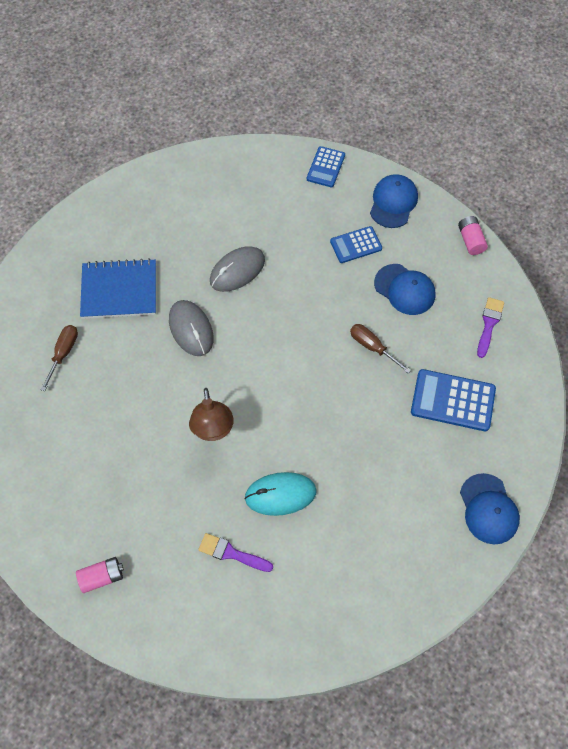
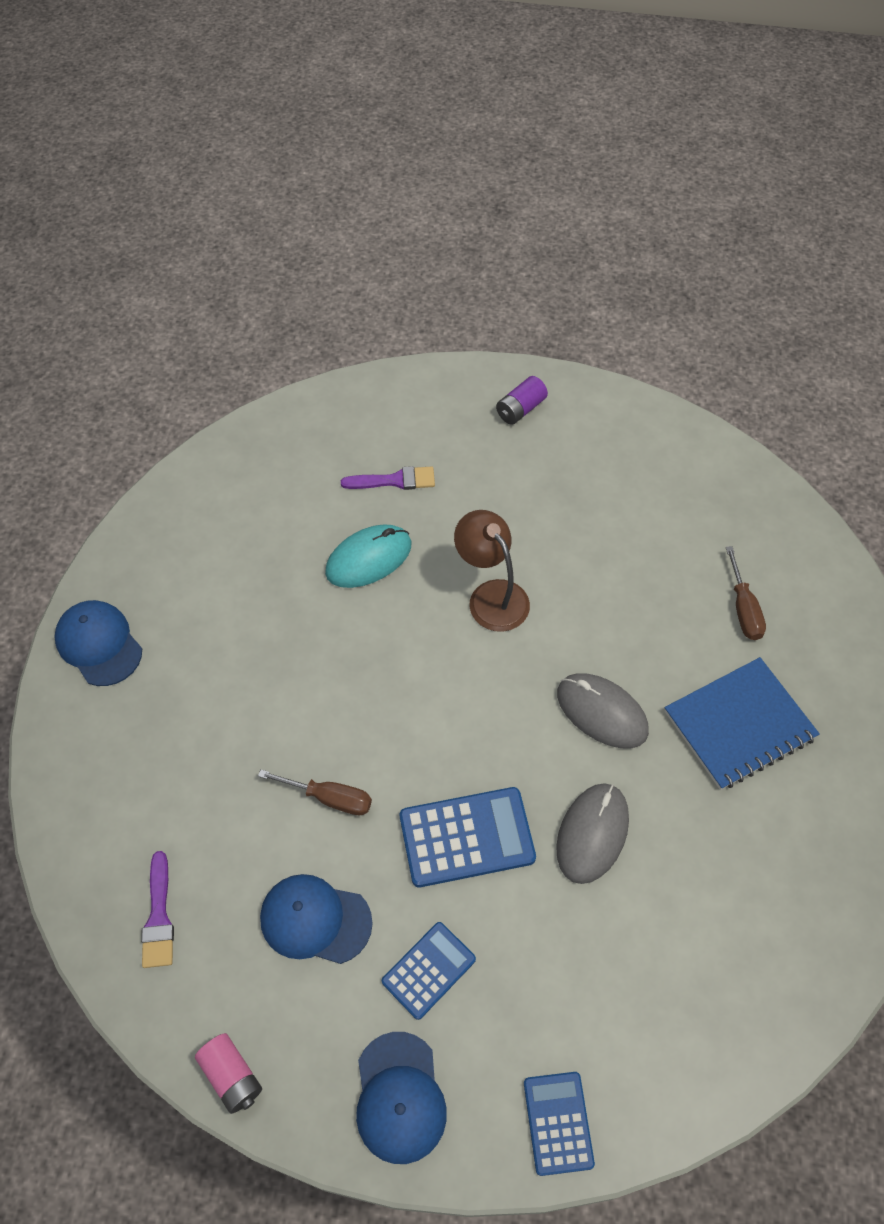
camera: 155 degrees right, 5 degrees down
pink battery [76,557,124,593] -> purple battery [496,376,548,425]
blue calculator [411,369,496,431] -> blue calculator moved to [400,787,536,887]

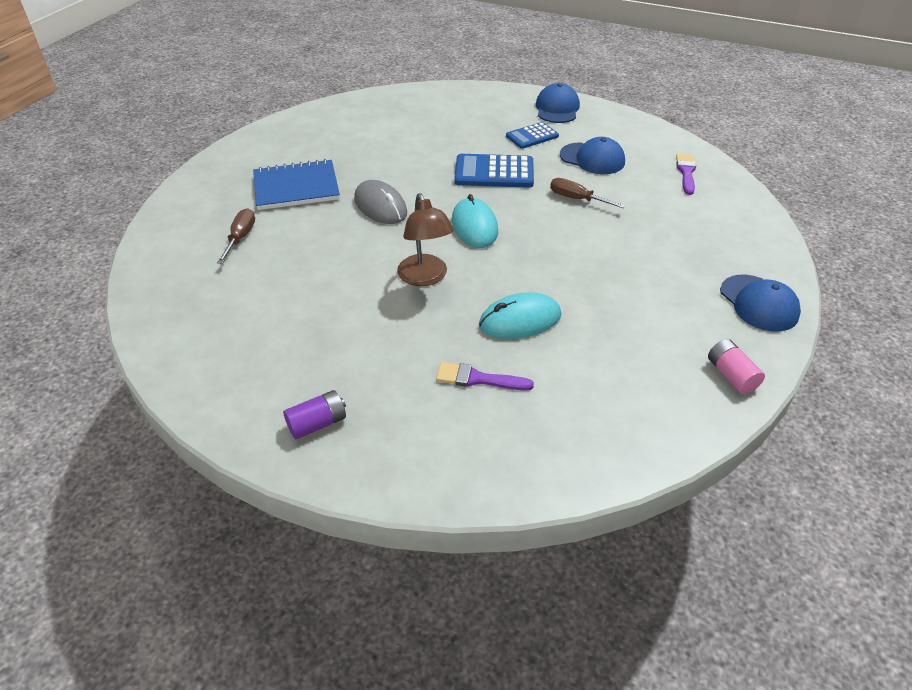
camera: 165 degrees left, 15 degrees down
pink battery [195,1033,262,1114] -> pink battery moved to [708,339,765,394]
blue calculator [524,1072,595,1176] -> none
grey mouse [556,783,629,884] -> none
none -> turquoise mouse [452,194,498,248]

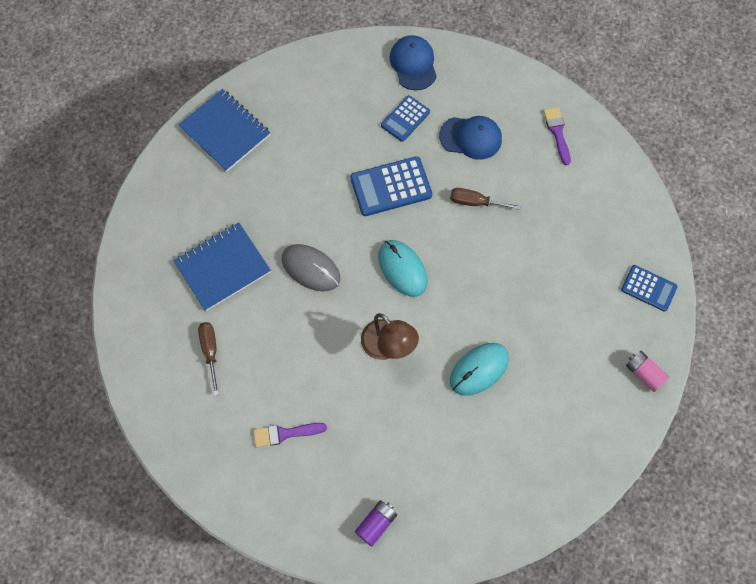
camera: 20 degrees left, 25 degrees up
purple brush [436,362,534,390] -> purple brush moved to [253,423,327,447]
blue cap [720,275,801,332] -> blue calculator [621,265,678,312]
none -> blue notebook [178,89,270,172]

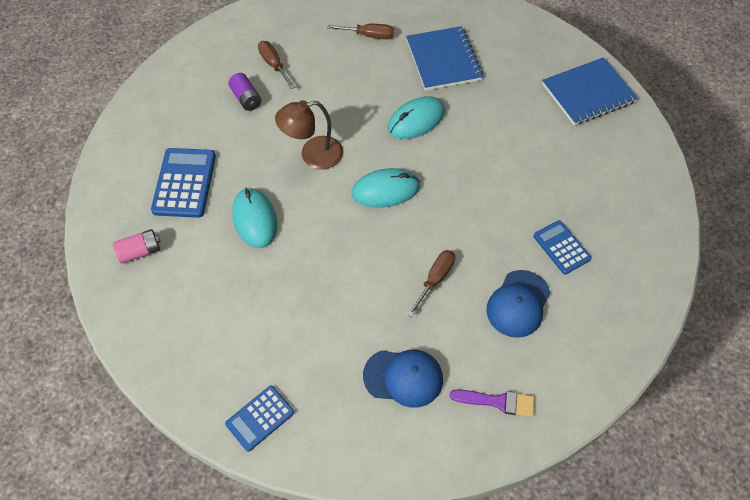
camera: 110 degrees right, 10 degrees down
purple brush [253,423,327,447] -> brown screwdriver [258,41,295,89]
grey mouse [282,244,340,291] -> turquoise mouse [388,96,445,139]
blue calculator [350,156,432,216] -> blue calculator moved to [151,148,216,218]
purple battery [355,500,397,546] -> purple battery moved to [228,73,261,111]
blue cap [390,35,437,91] -> blue cap moved to [363,350,443,408]
pink battery [626,351,669,392] -> pink battery moved to [113,229,161,264]

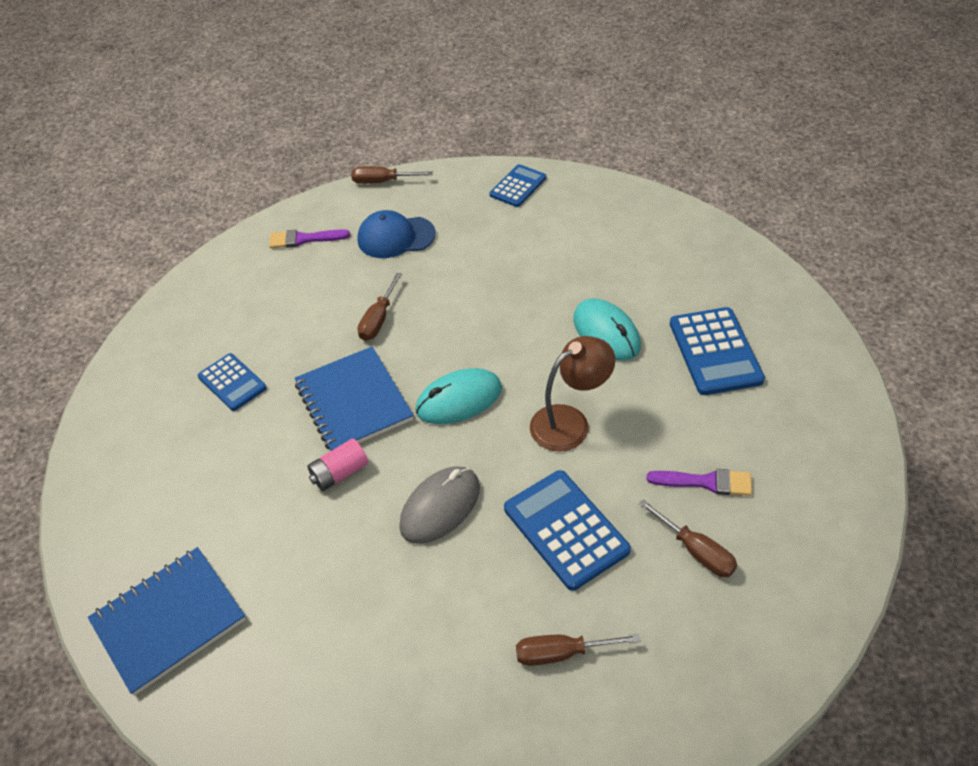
camera: 170 degrees right, 10 degrees down
pink battery [113,229,161,264] -> pink battery moved to [307,439,368,491]
purple battery [228,73,261,111] -> purple brush [646,469,752,496]
turquoise mouse [388,96,445,139] -> grey mouse [399,466,480,544]
blue notebook [406,26,483,91] -> blue notebook moved to [294,346,414,451]
blue cap [486,270,550,338] -> none
none -> brown screwdriver [351,166,433,184]
none -> blue calculator [504,470,631,591]

